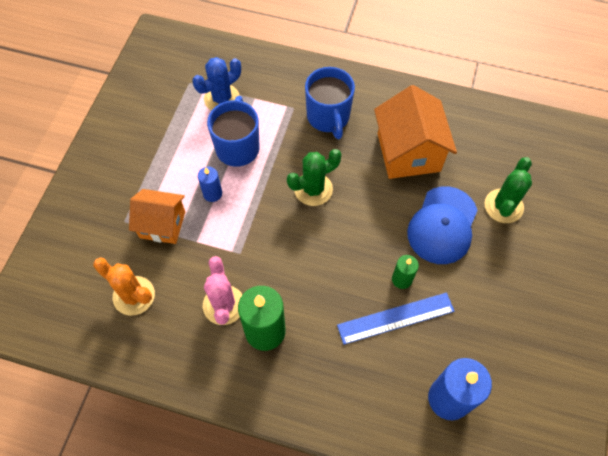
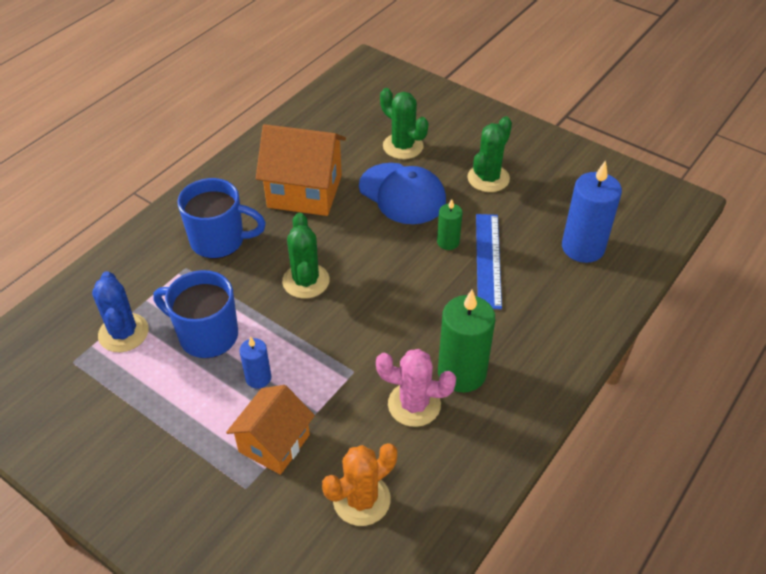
camera: 70 degrees left, 15 degrees down
none -> green cactus [467,116,512,192]

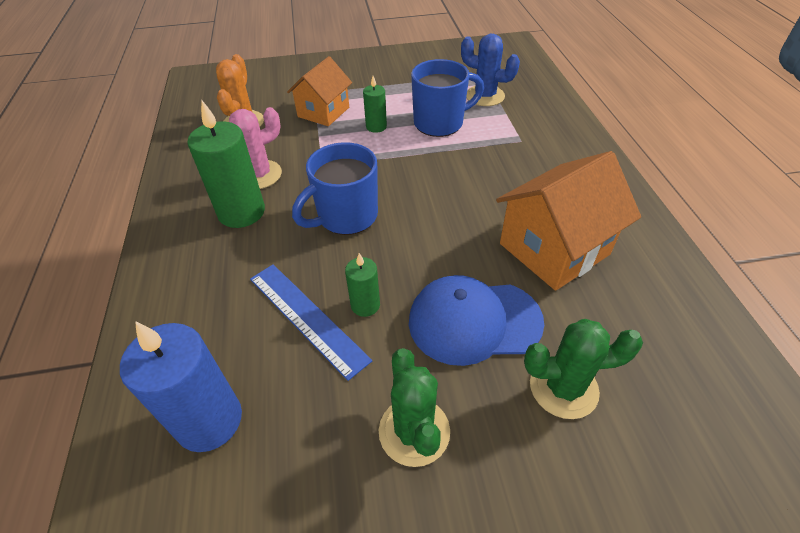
camera: 135 degrees right, 0 degrees up
blue mug [177,178,266,259] -> blue mug moved to [292,142,378,235]
orange house [226,385,315,475] -> orange house turned 45 degrees clockwise [287,56,352,126]
blue candle [239,336,271,388] -> green candle [363,76,387,133]
green cactus [282,213,330,298] -> none

